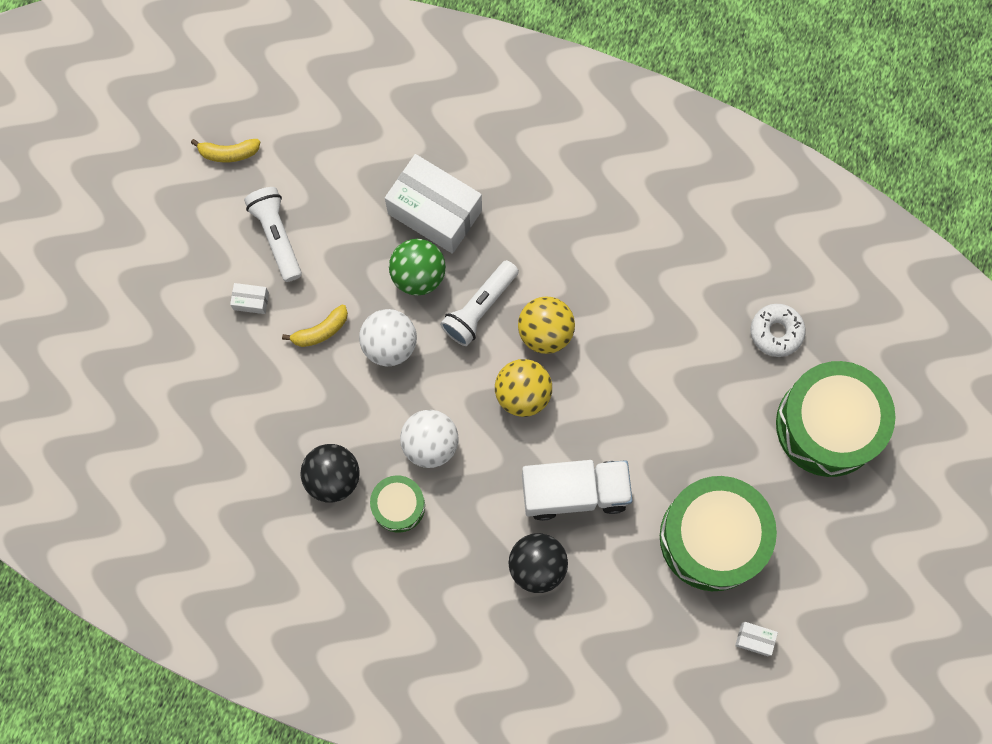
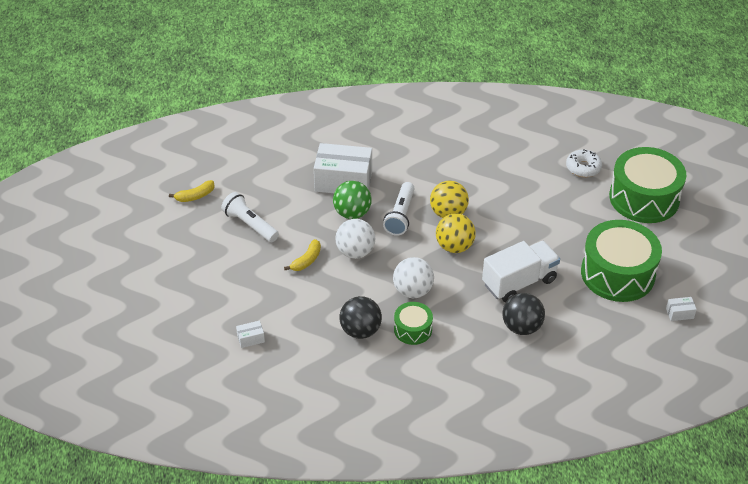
camera: 25 degrees left, 30 degrees down
white box [230,283,269,314] -> white box moved to [236,320,265,348]

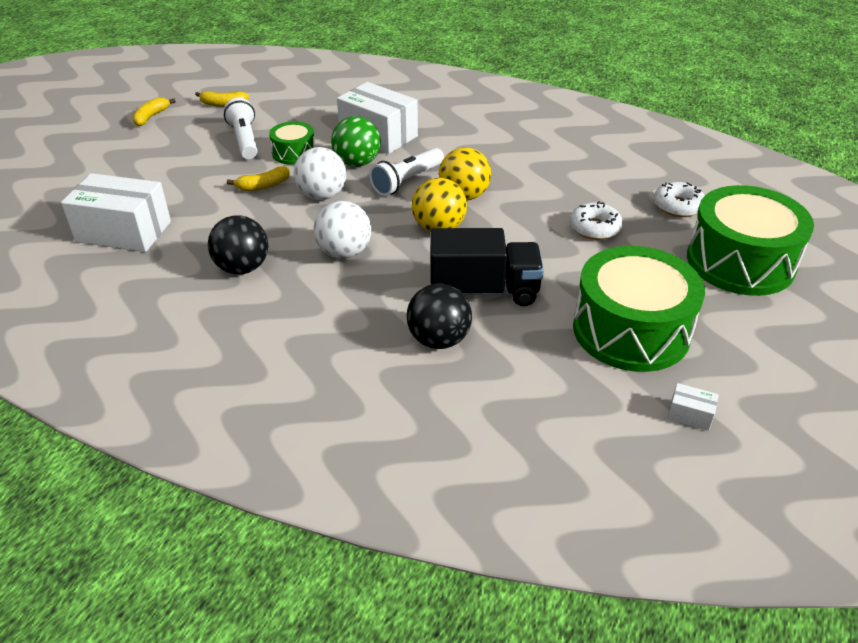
camera: 30 degrees right, 5 degrees down
white box [236,320,265,348] -> white box [61,173,171,252], size x2.44
green drum [394,302,433,345] -> green drum moved to [269,121,315,165]
white truck [482,241,560,303] -> black truck [430,228,544,306]
none -> yellow banana [132,97,176,126]
none -> white donut [570,201,623,240]

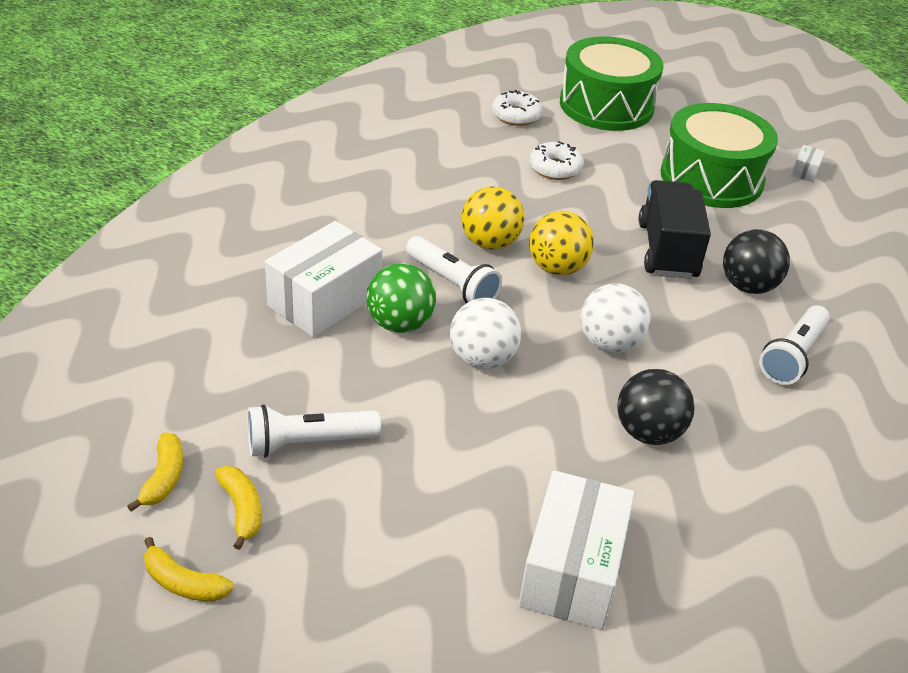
camera: 90 degrees left, 0 degrees up
yellow banana [227,166,290,191] -> yellow banana moved to [215,466,261,550]
green drum [269,121,315,165] -> none
none -> white flashlight [759,305,830,385]

